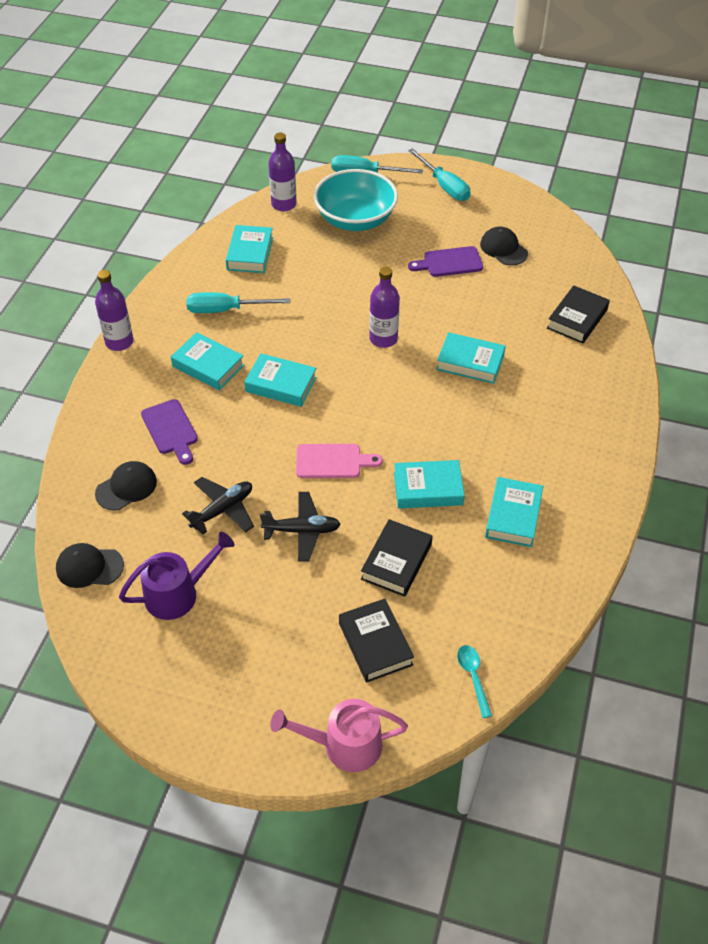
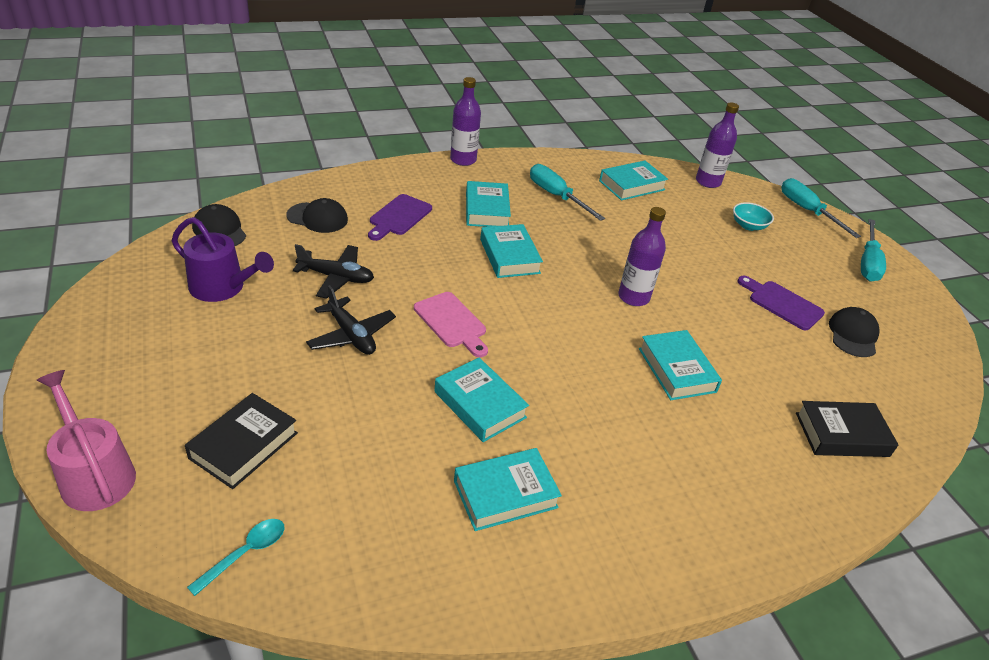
camera: 50 degrees right, 10 degrees down
turquoise bowl [313,169,398,231] -> turquoise bowl [733,202,774,231], size x0.44
black book [361,519,432,597] -> none

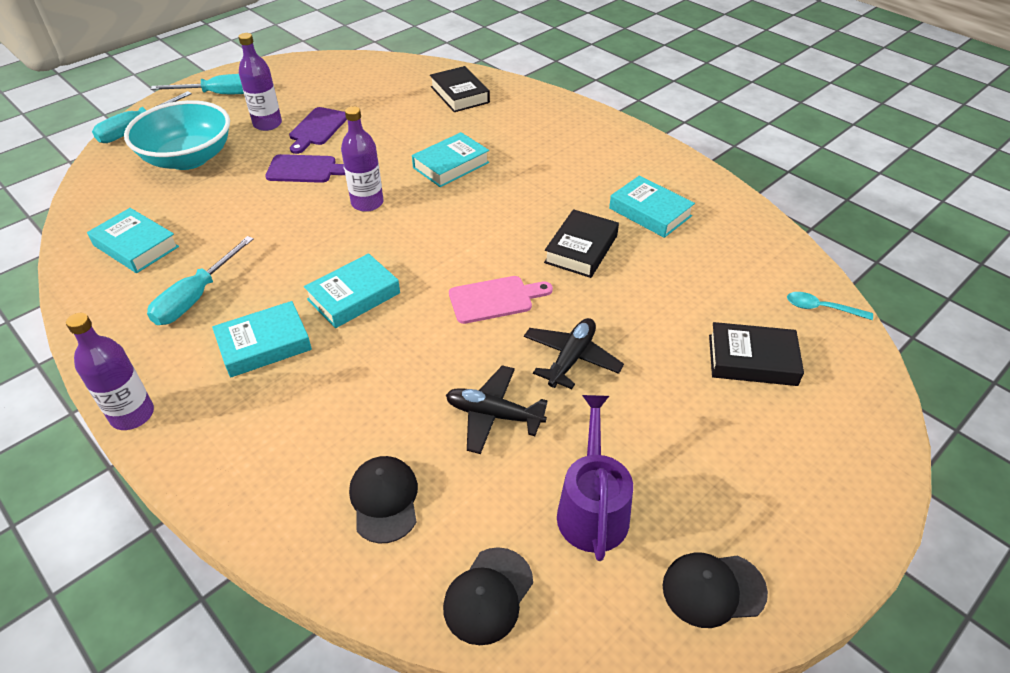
camera: 110 degrees left, 5 degrees up
pink watering can [36,370,136,511] -> none
black plane [293,244,374,299] -> black plane turned 60 degrees counterclockwise [446,365,547,454]
purple cutting board [368,194,432,241] -> purple cutting board moved to [265,154,345,183]
pink cutting board [414,292,488,357] -> pink cutting board turned 45 degrees clockwise [449,276,553,324]
turquoise book [435,358,529,442] -> black book [544,209,619,278]
purple bottle [696,103,739,188] -> purple bottle moved to [238,33,282,131]
turquoise bowl [733,202,774,231] -> turquoise bowl [124,100,230,170], size x2.25
black cap [829,307,879,357] -> black cap moved to [663,552,768,628]

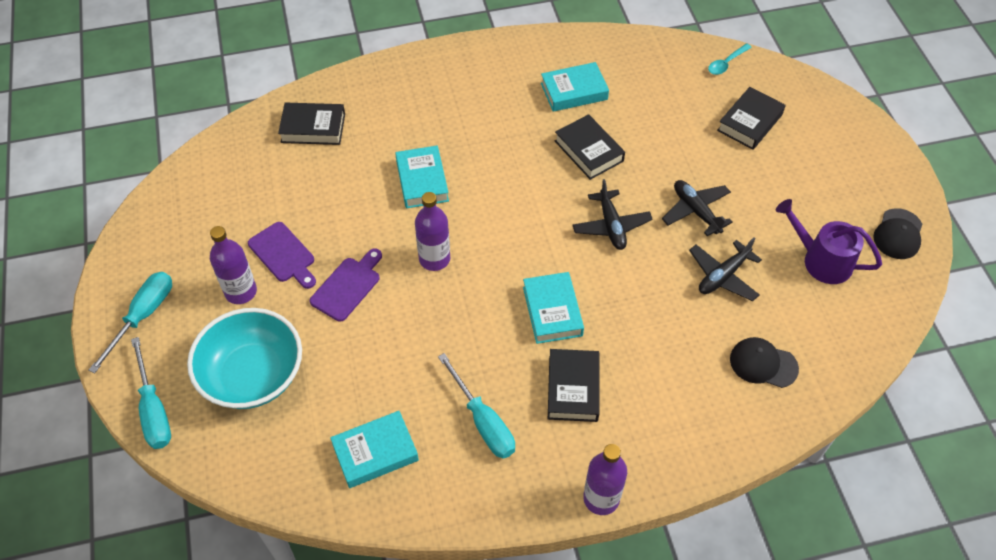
camera: 60 degrees left, 10 degrees up
turquoise book [212,301,312,378] -> black book [548,349,600,422]
black cap [443,547,533,645] -> none
pink cutting board [449,276,553,324] -> black plane [573,179,653,250]

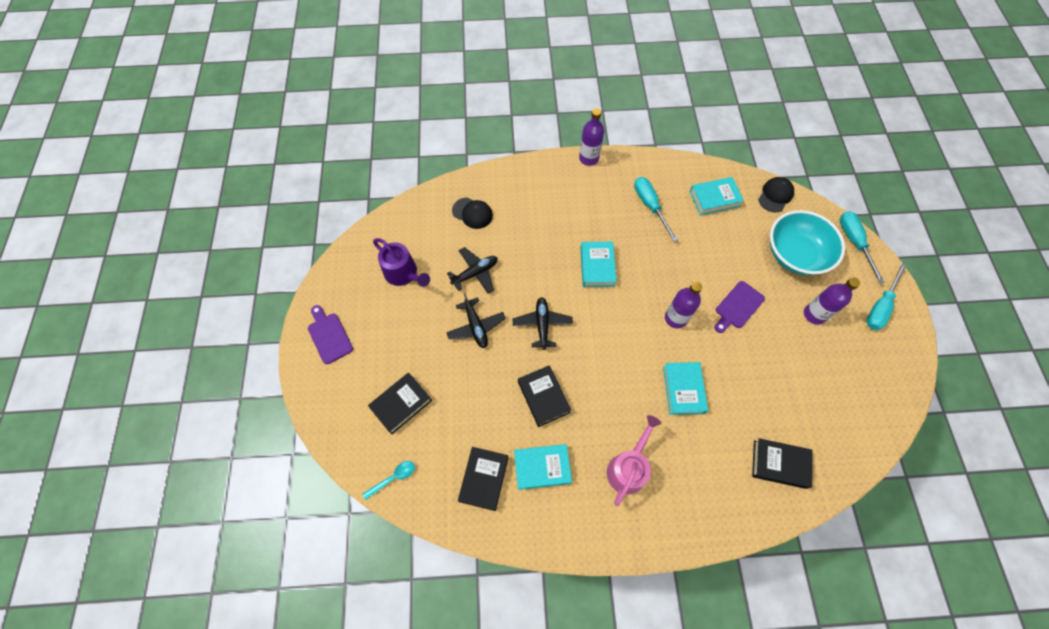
camera: 170 degrees left, 10 degrees up
purple cutting board [248,222,316,289] -> purple cutting board moved to [308,305,353,364]
black book [548,349,600,422] -> black book moved to [458,447,508,511]
black cap [873,208,922,259] -> black cap moved to [758,177,794,212]
none -> pink watering can [607,415,661,506]

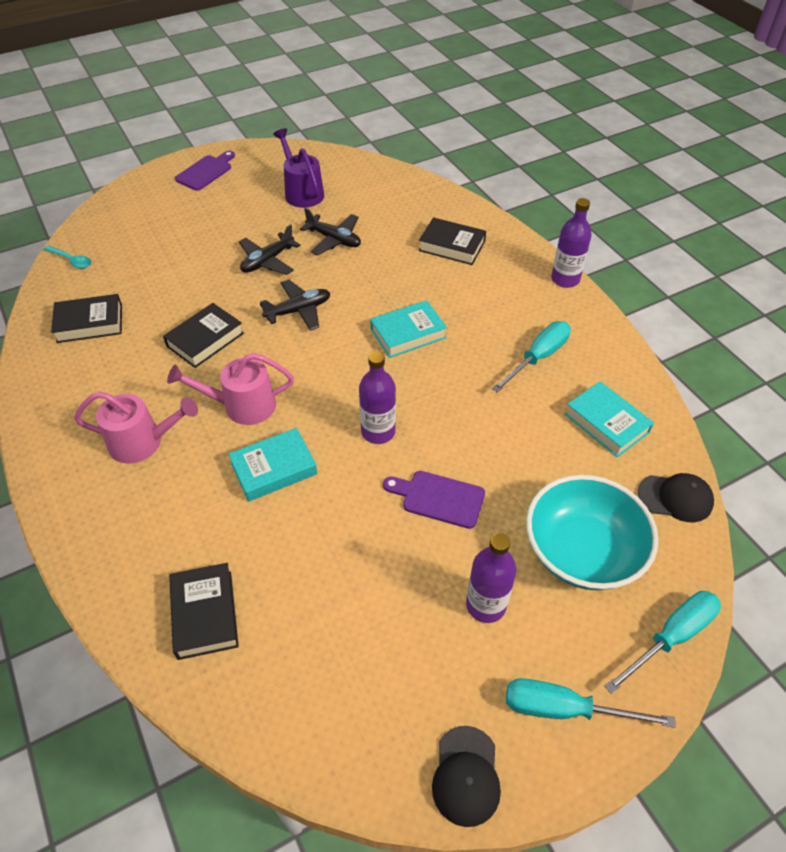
camera: 65 degrees right, 15 degrees down
black book [368,373,432,434] -> black book moved to [419,217,486,265]
purple watering can [373,238,430,287] -> purple watering can turned 135 degrees clockwise [273,128,324,208]
black cap [452,197,493,229] -> black cap moved to [432,726,501,827]
turquoise book [514,444,572,490] -> none
none -> pink watering can [167,353,294,425]

